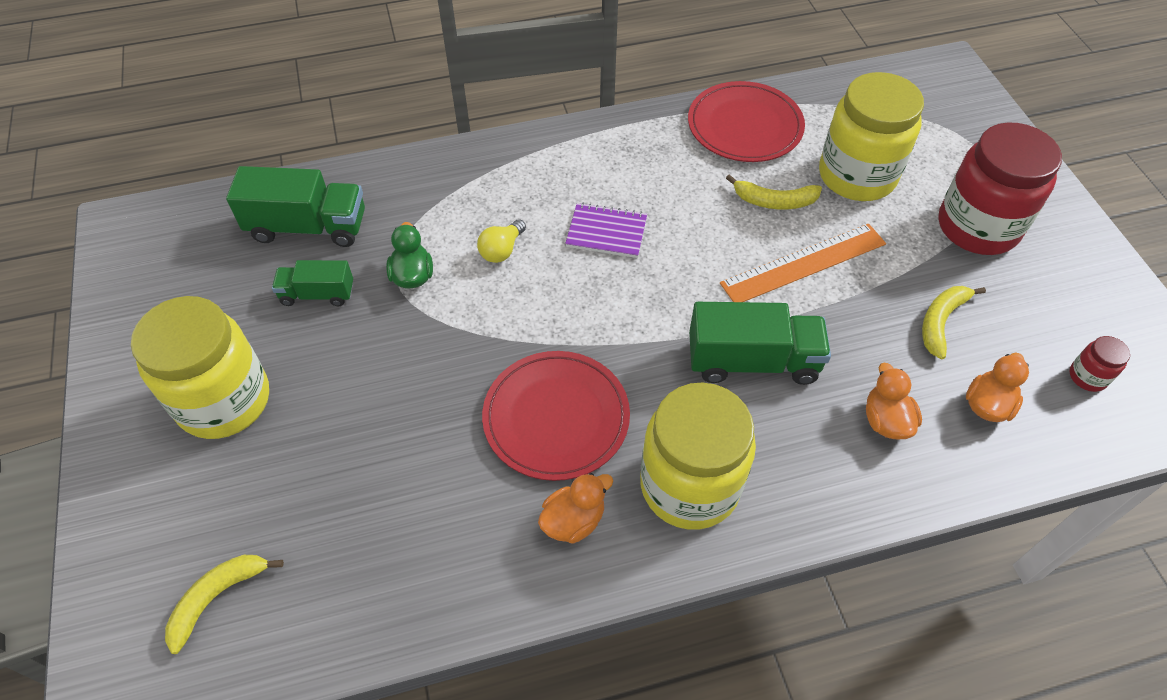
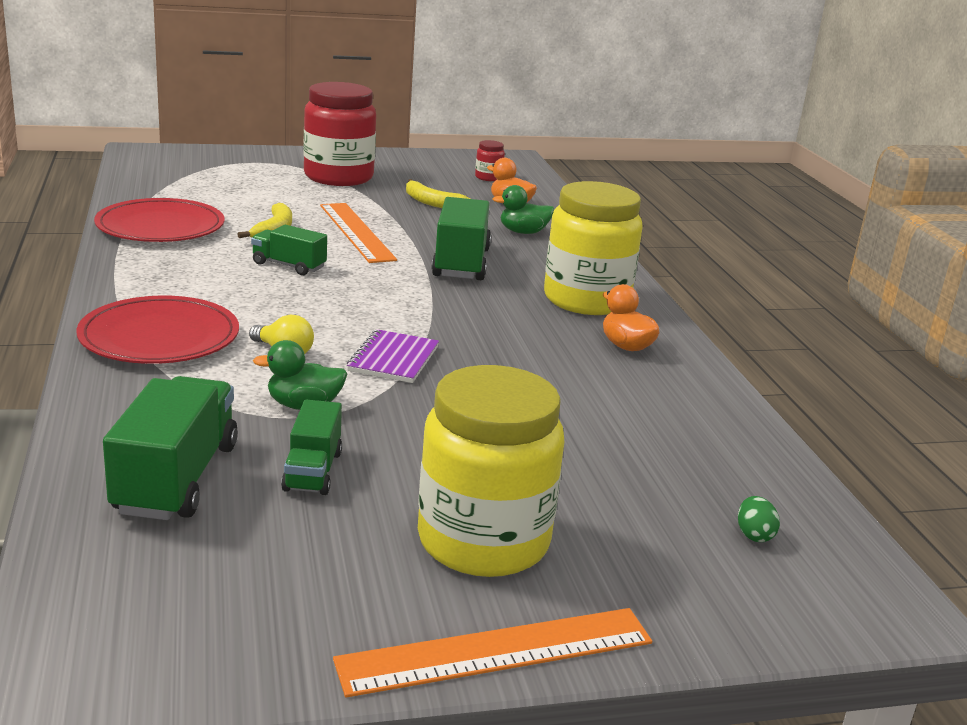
camera: 90 degrees left, 30 degrees down
yellow banana [165,555,284,654] -> green egg [738,496,780,542]
red plate [482,351,630,481] -> red plate moved to [76,296,239,364]
purple notebook [565,203,647,258] -> purple notebook moved to [347,329,439,383]
yellow jar [819,72,924,201] -> none
orange duck [866,362,922,439] -> green duck [493,185,554,234]
none -> green truck [251,225,327,275]
none -> orange ruler [333,608,652,698]

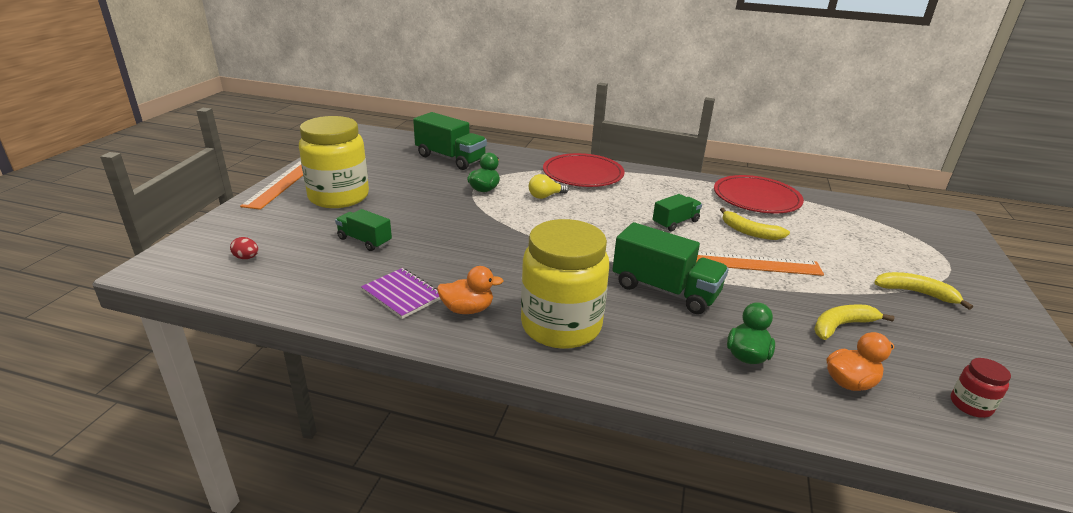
camera: 120 degrees right, 5 degrees up
green truck [281,400,342,495] -> green truck moved to [335,209,392,251]
red jar [303,82,376,186] -> yellow banana [874,272,973,310]
purple notebook [347,329,439,383] -> purple notebook moved to [361,268,440,319]
green egg [738,496,780,542] -> red egg [230,237,258,259]

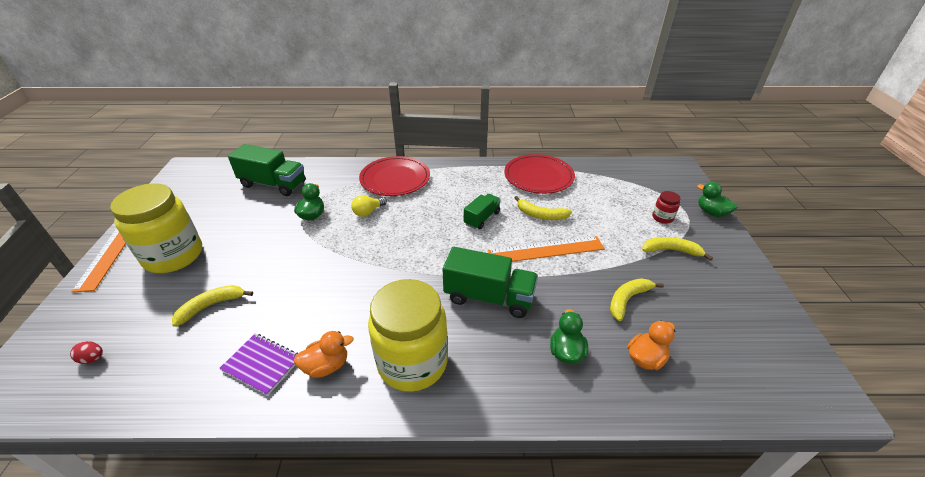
camera: 15 degrees left, 10 degrees up
green truck [335,209,392,251] -> yellow banana [172,285,253,327]
red jar [951,358,1011,418] -> red jar moved to [652,191,681,224]
none -> green duck [697,182,738,217]

